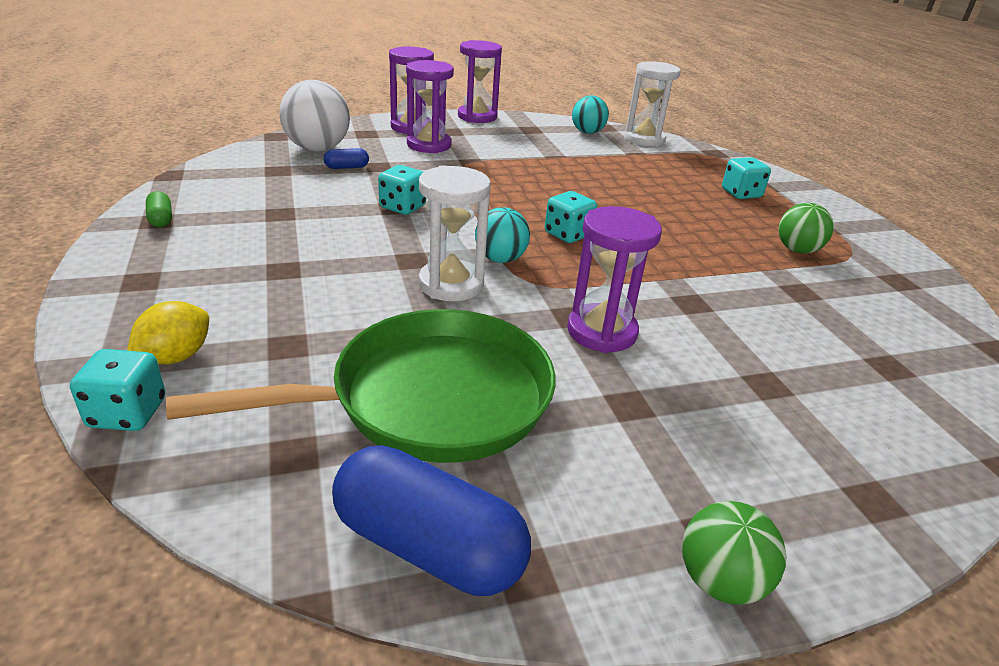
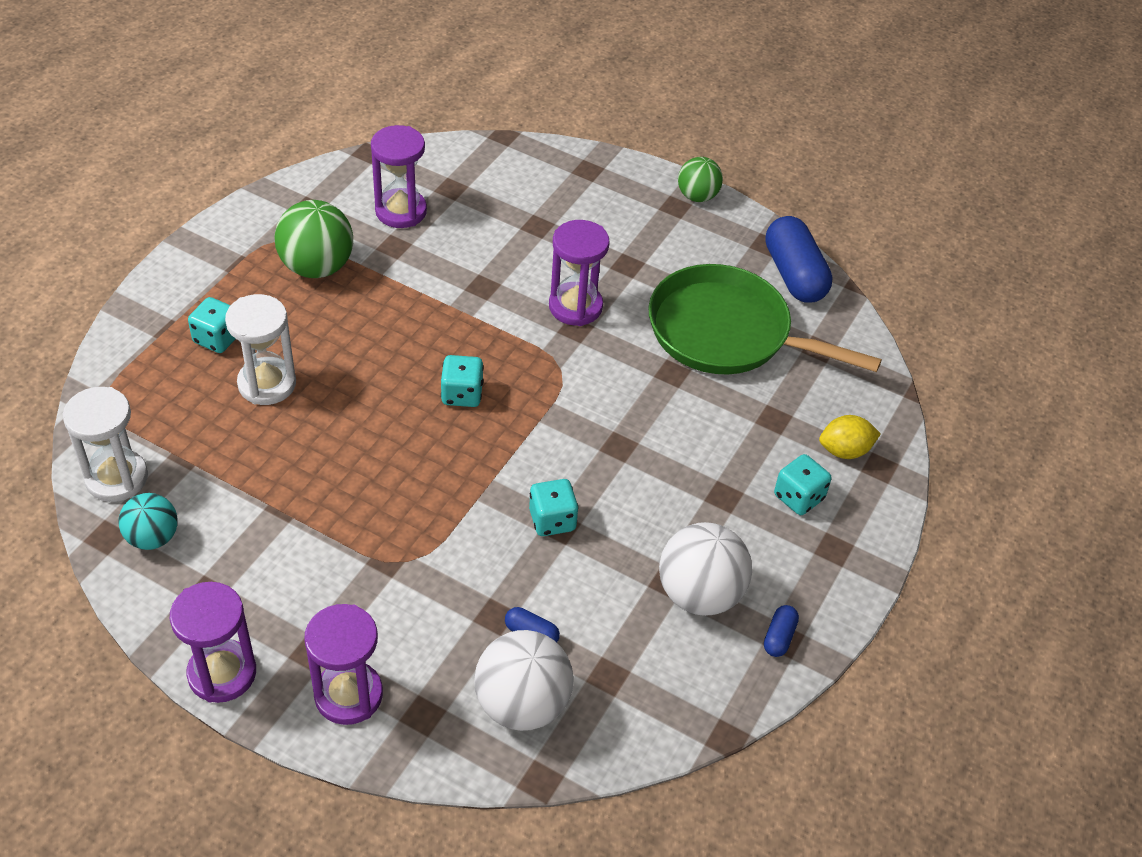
camera: 135 degrees left, 15 degrees up
turquoise dice [70,349,165,431] -> turquoise dice moved to [774,454,832,515]
green capsule [146,191,172,227] -> blue capsule [764,605,799,657]
purple hourglass [406,60,454,153] -> purple hourglass moved to [371,125,427,228]
white hourglass [419,165,491,301] -> white hourglass moved to [225,294,296,405]
turquoise ball [475,207,530,263] -> none
green ball [779,203,834,254] -> green ball [274,200,353,278], size x1.61
none -> white ball [659,522,752,616]

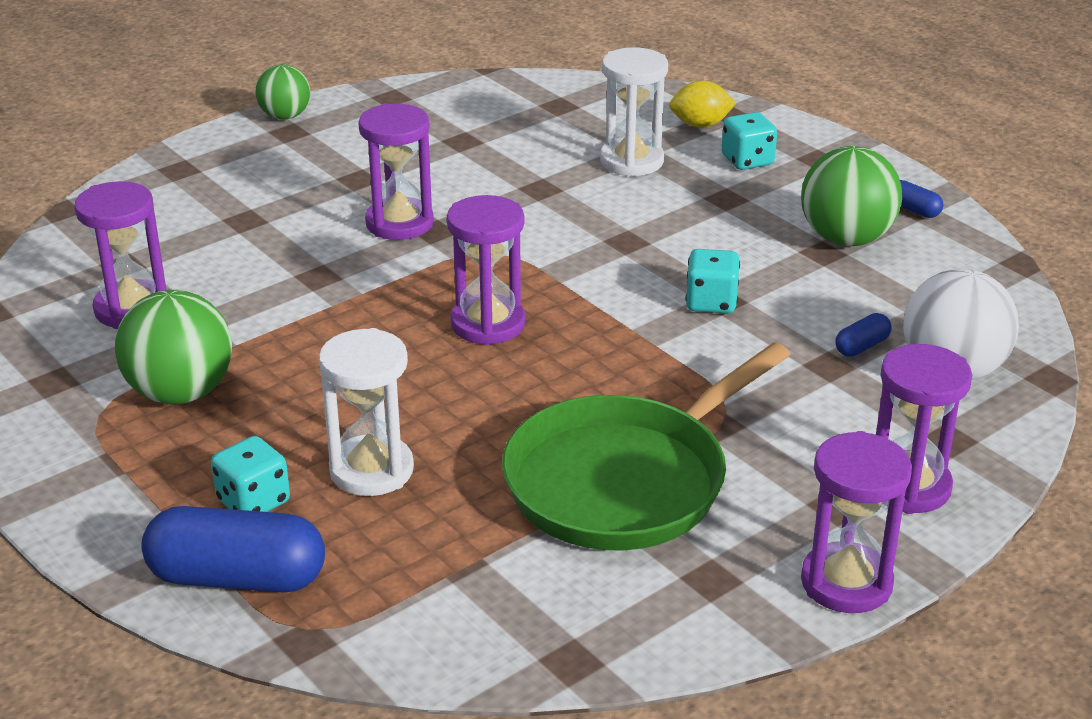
camera: 65 degrees left, 15 degrees down
white hourglass [62,387,148,502] -> white hourglass moved to [600,47,668,177]
turquoise ball [118,493,178,550] -> none
turquoise dice [441,355,484,407] -> purple hourglass [447,195,525,345]
green pan [648,264,882,375] -> green pan moved to [502,342,790,550]
white ball [659,522,752,616] -> green ball [801,146,902,246]
blue capsule [765,216,833,303] -> blue capsule moved to [141,506,325,592]
yellow lemon [819,415,881,459] -> yellow lemon turned 75 degrees clockwise [669,81,736,128]

